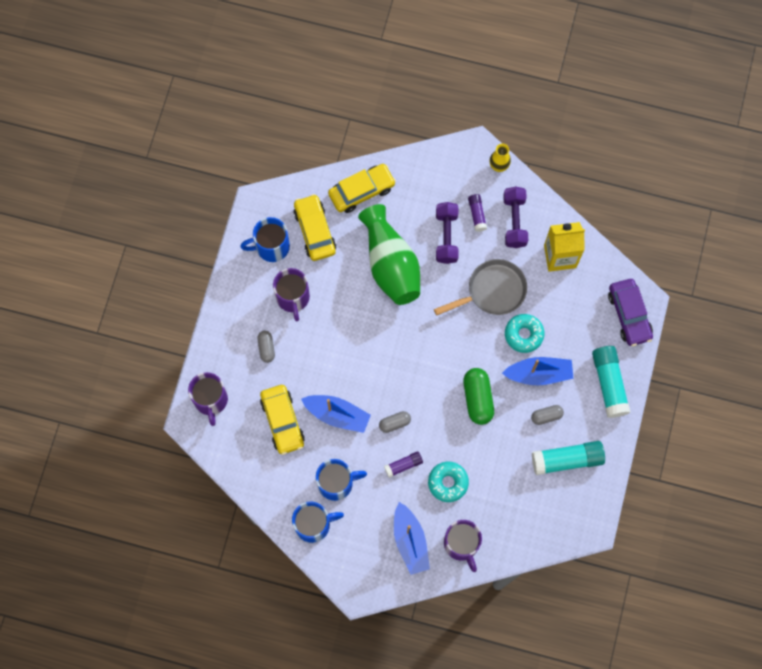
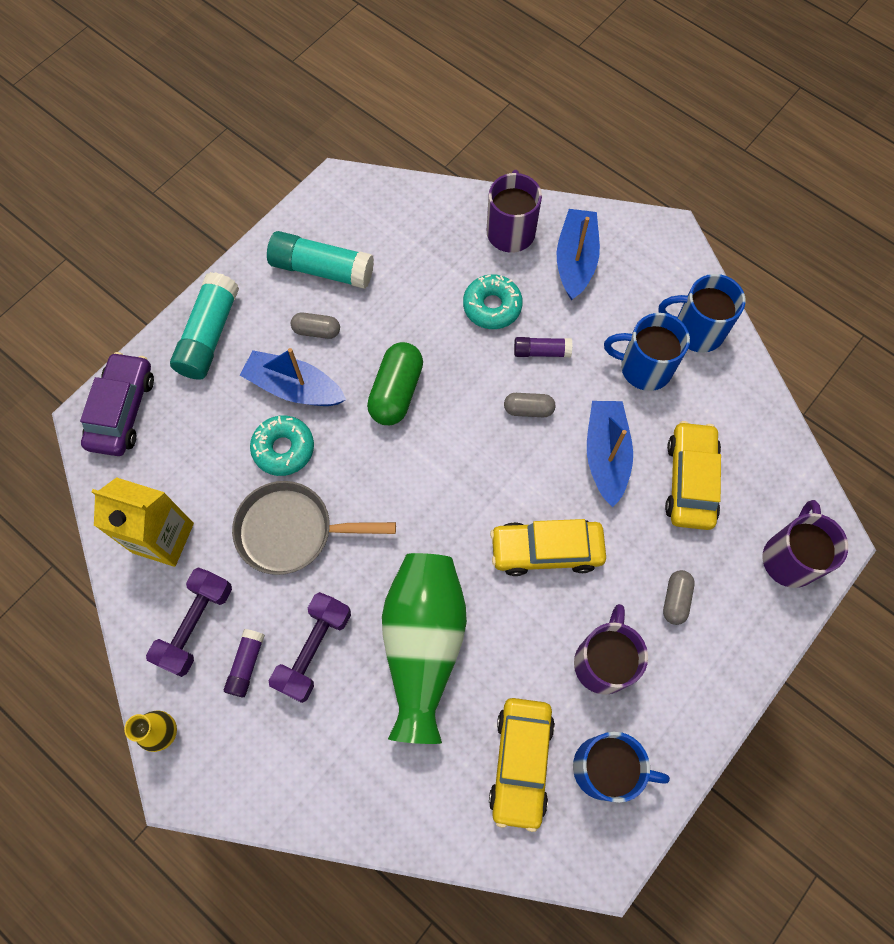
camera: 155 degrees left, 5 degrees down
blue boat [301,395,371,433] -> blue boat turned 45 degrees clockwise [587,401,633,507]
yellow car [328,164,396,213] -> yellow car moved to [490,519,606,576]

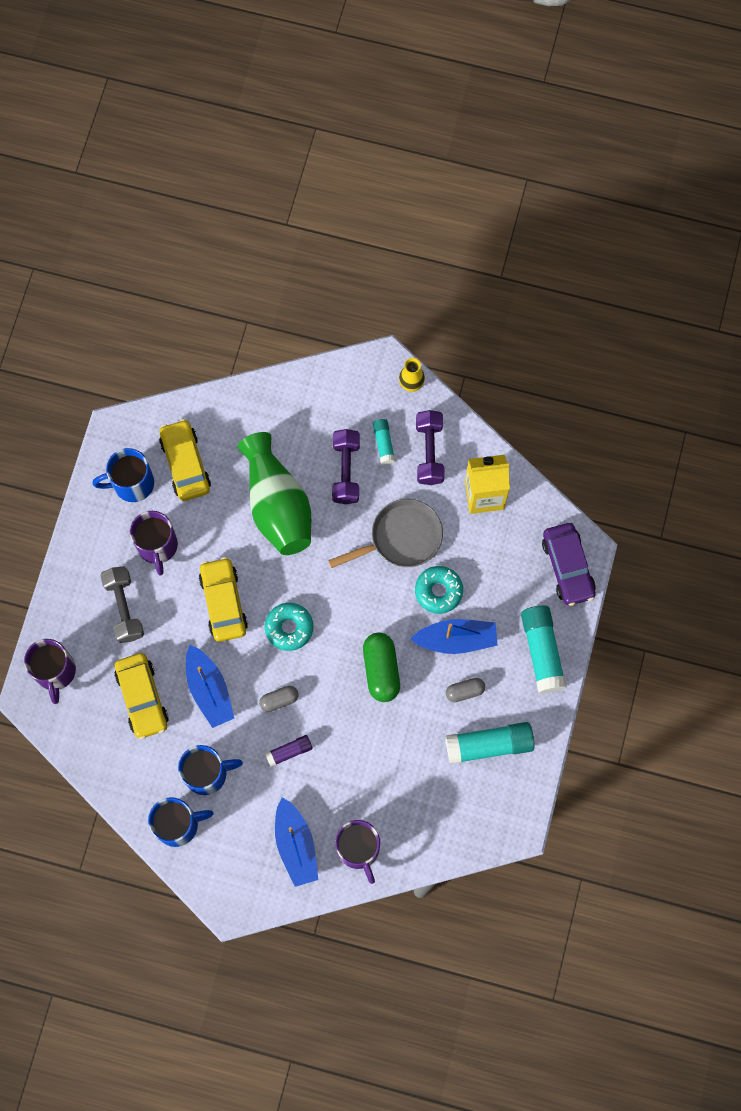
camera: 155 degrees right, 5 degrees up
purple glue stick [224,629,265,698] -> turquoise glue stick [373,419,395,465]
turquoise donut [463,274,523,329] -> turquoise donut moved to [265,603,313,651]
yellow car [490,519,606,576] -> yellow car turned 75 degrees counterclockwise [199,557,248,642]
grey capsule [663,570,695,625] -> grey dumbbell [100,566,144,643]

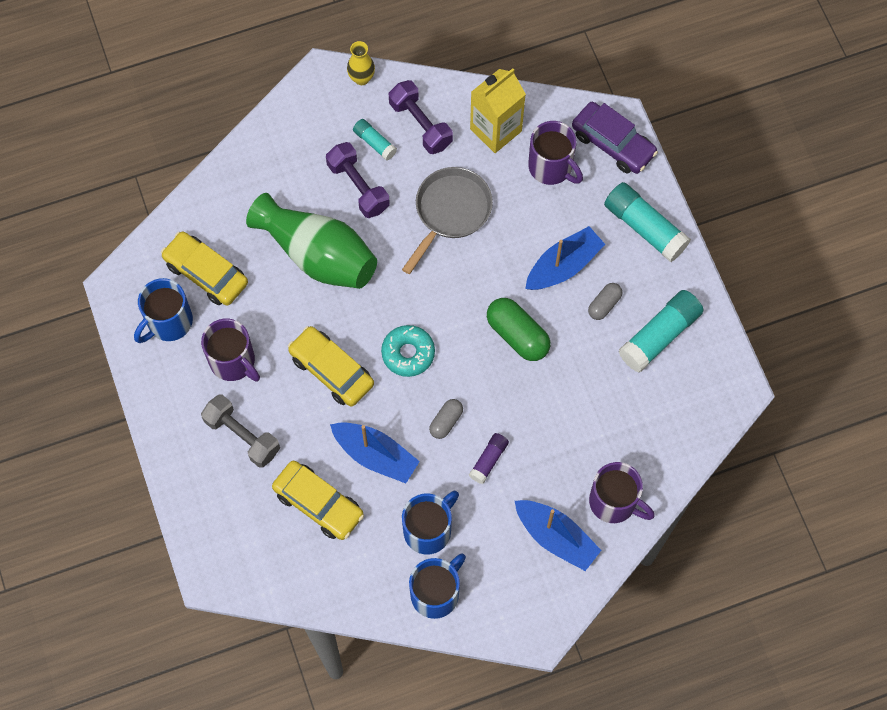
camera: 35 degrees left, 5 degrees down
purple mug [24,639,76,704] -> purple mug moved to [528,121,583,185]
turquoise donut [415,566,463,614] -> none

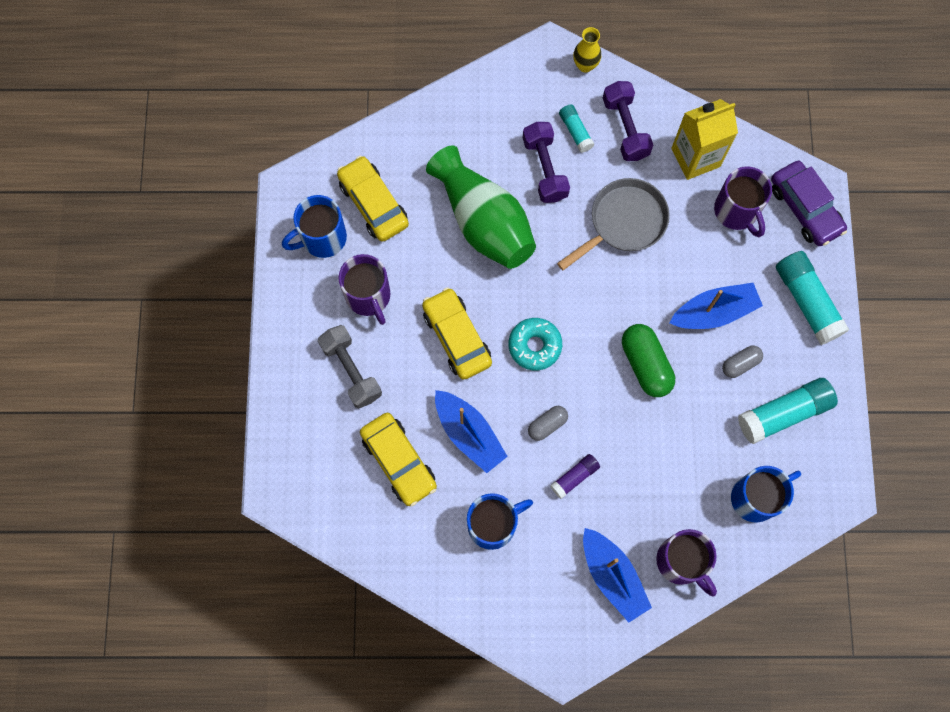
camera: 20 degrees right, 5 degrees up
blue mug [409,554,466,619] -> blue mug moved to [731,466,801,523]

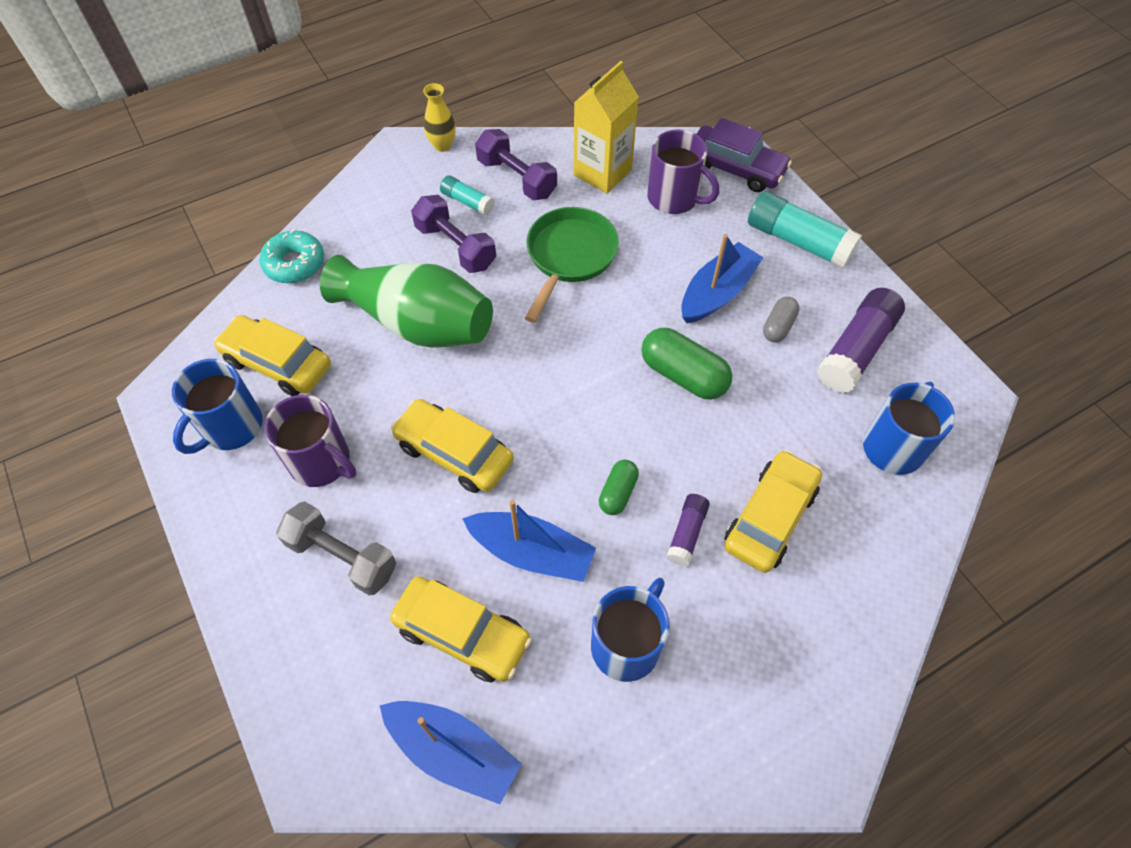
camera: 30 degrees left, 15 degrees down
turquoise donut [509,318,562,370] -> turquoise donut moved to [259,229,324,283]
grey capsule [528,406,568,441] -> green capsule [599,460,639,515]
grey pan [557,178,670,270] -> green pan [525,207,619,323]
blue boat [583,528,652,622] -> blue boat moved to [380,701,522,804]
purple mug [656,529,717,596] -> none
turquoise glue stick [738,378,838,444] -> purple glue stick [817,288,905,393]
none -> yellow car [725,450,822,573]

